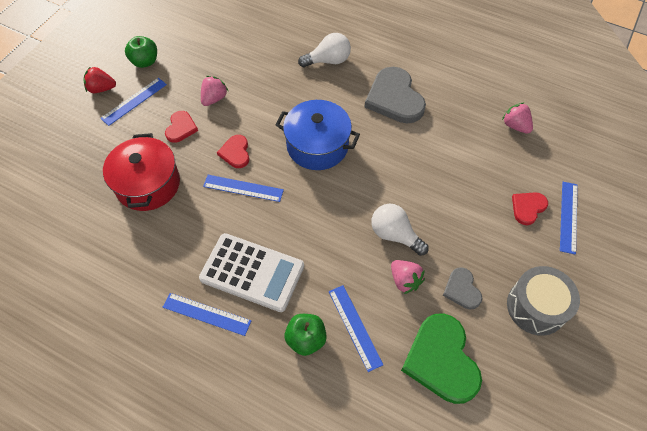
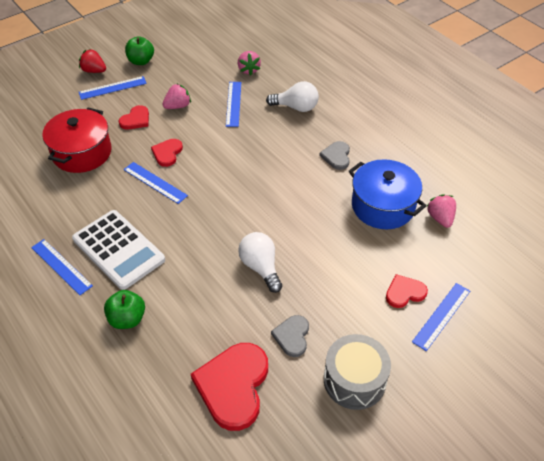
camera: 25 degrees right, 10 degrees down
blue pot [276,100,360,170] -> blue pot moved to [349,159,427,229]
blue ruler [329,285,383,372] -> blue ruler moved to [226,82,241,127]
grey heart [365,67,426,123] -> grey heart [319,141,350,170], size x0.52
pink strawberry [391,260,425,294] -> pink strawberry moved to [238,51,261,76]
green heart [401,313,482,404] -> red heart [191,343,268,431]

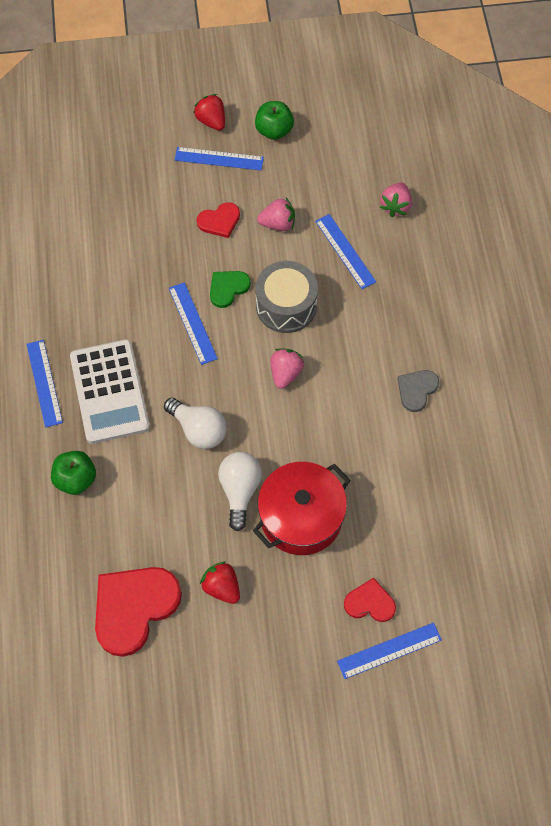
camera: 30 degrees right, 15 degrees up
red pot [42,108,111,173] -> red pot moved to [253,462,351,555]
red heart [151,139,183,167] -> green heart [210,271,251,308]
blue ruler [226,82,241,127] -> blue ruler turned 60 degrees counterclockwise [315,214,376,289]
white light bulb [266,81,319,112] -> white light bulb moved to [164,398,227,449]
grey heart [271,315,309,357] -> red strawberry [200,561,240,604]
grey drum [324,334,391,410] -> grey drum moved to [256,261,318,333]
blue pot [349,159,427,229] -> none
pink strawberry [426,194,456,228] -> pink strawberry moved to [270,349,304,389]

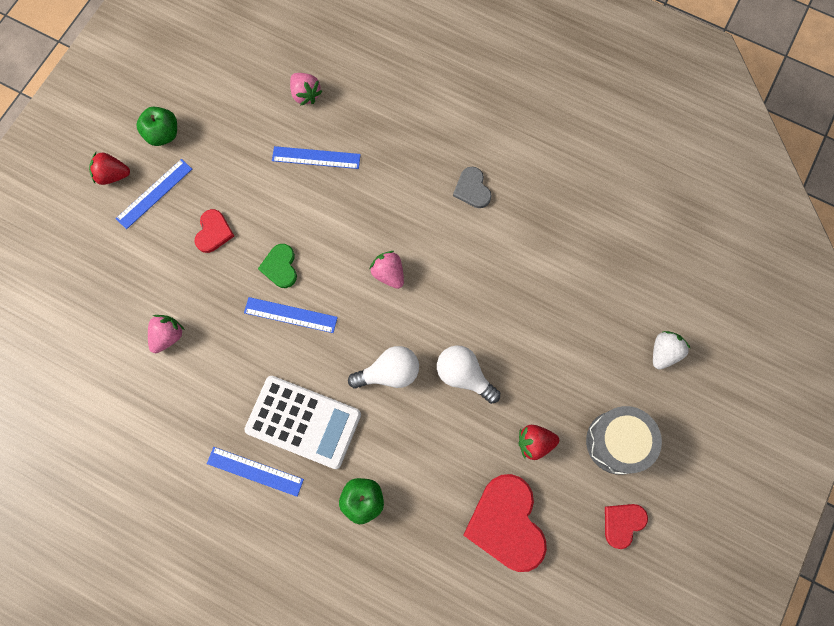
camera: 55 degrees left, 10 degrees up
red pot [253,462,351,555] -> none
grey drum [256,261,318,333] -> grey drum moved to [586,406,662,475]
pink strawberry [257,198,295,231] -> pink strawberry moved to [148,315,185,353]
blue ruler [337,623,442,679] -> white strawberry [653,331,691,370]
red heart [344,578,396,622] -> red heart moved to [605,504,648,549]

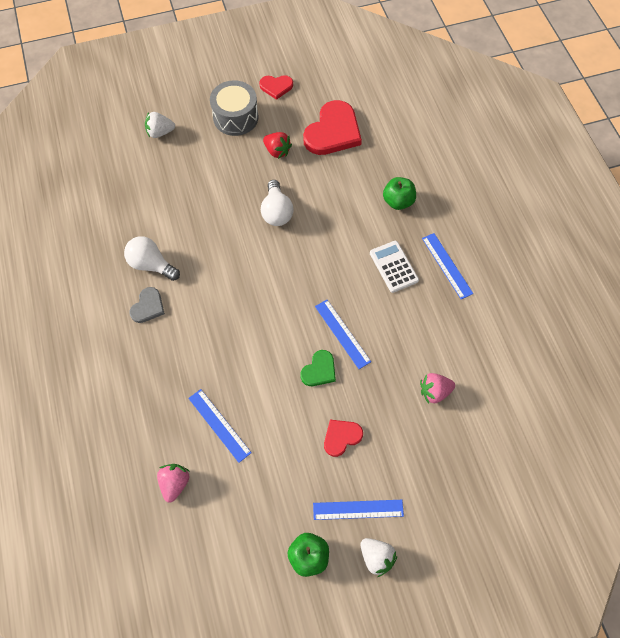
camera: 135 degrees left, 10 degrees down
red strawberry [89,152,130,185] -> white strawberry [361,538,397,577]
white calculator [244,376,361,469] -> white calculator [370,241,419,293], size x0.62
white light bulb [348,346,419,389] -> white light bulb moved to [124,236,180,281]
pink strawberry [370,251,404,289] -> none

